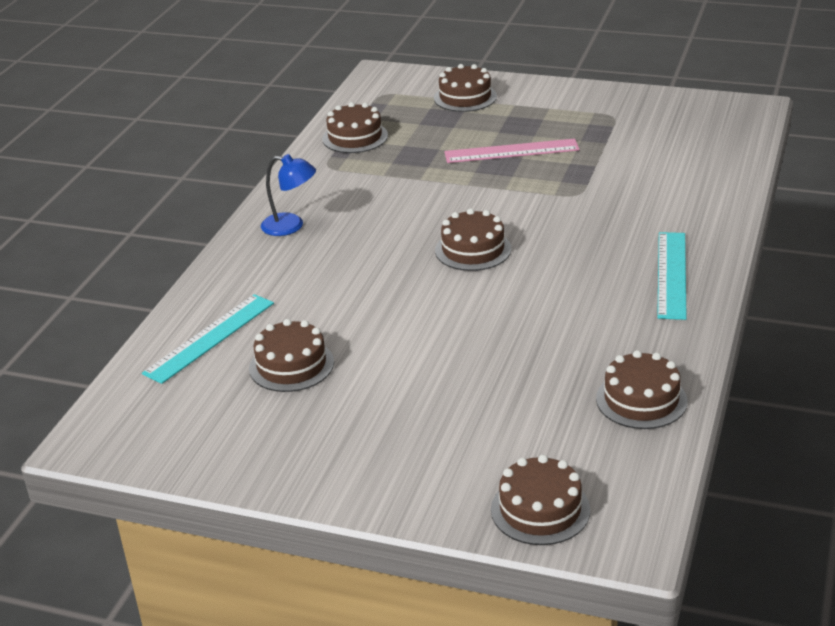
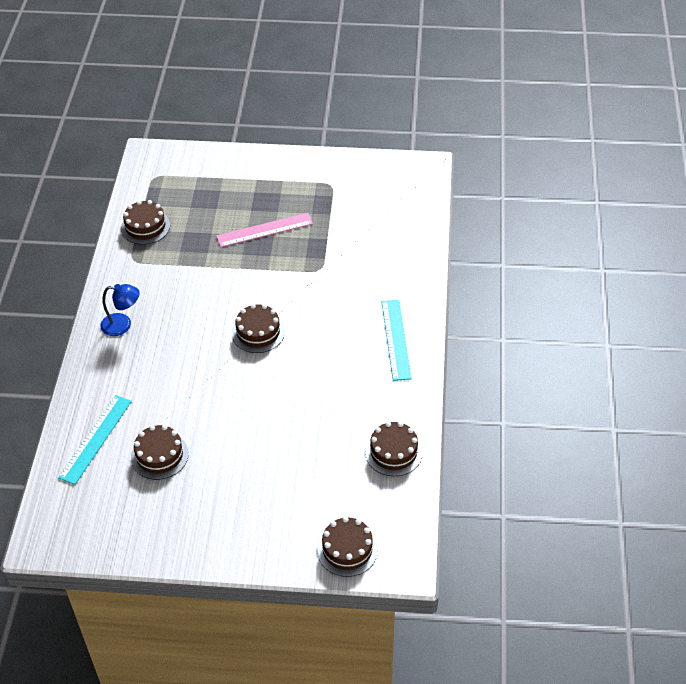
camera: 15 degrees left, 15 degrees up
brown cake [434,64,497,112] -> none

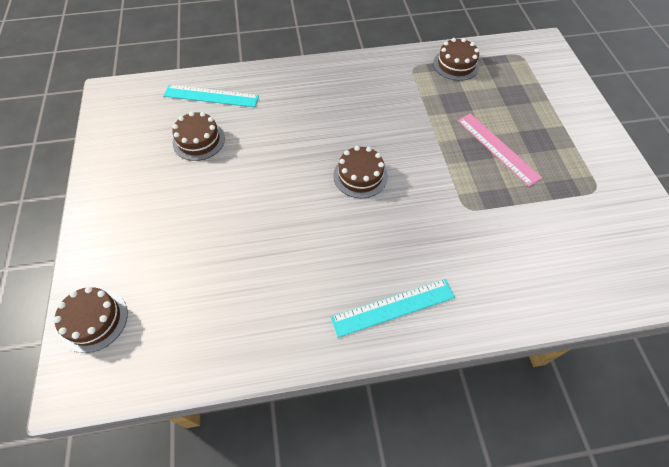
camera: 75 degrees right, 10 degrees up
blue lamp [100,284,140,336] -> none
brown cake [365,422,423,476] -> none

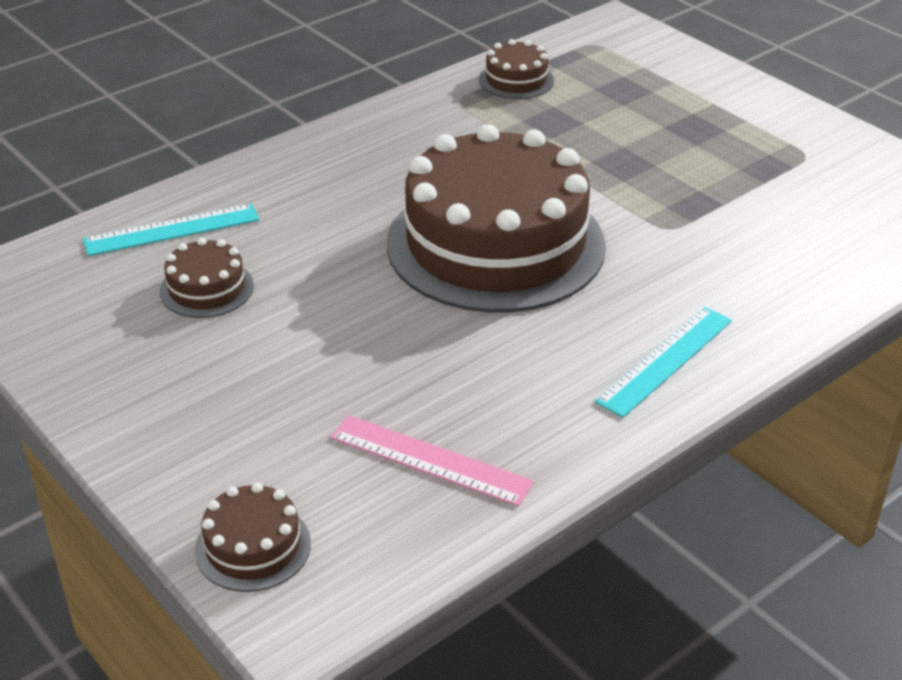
camera: 30 degrees left, 20 degrees down
brown cake [333,146,388,198] -> brown cake [387,124,606,312], size x2.45
pink ruler [458,113,542,187] -> pink ruler moved to [330,415,534,506]

